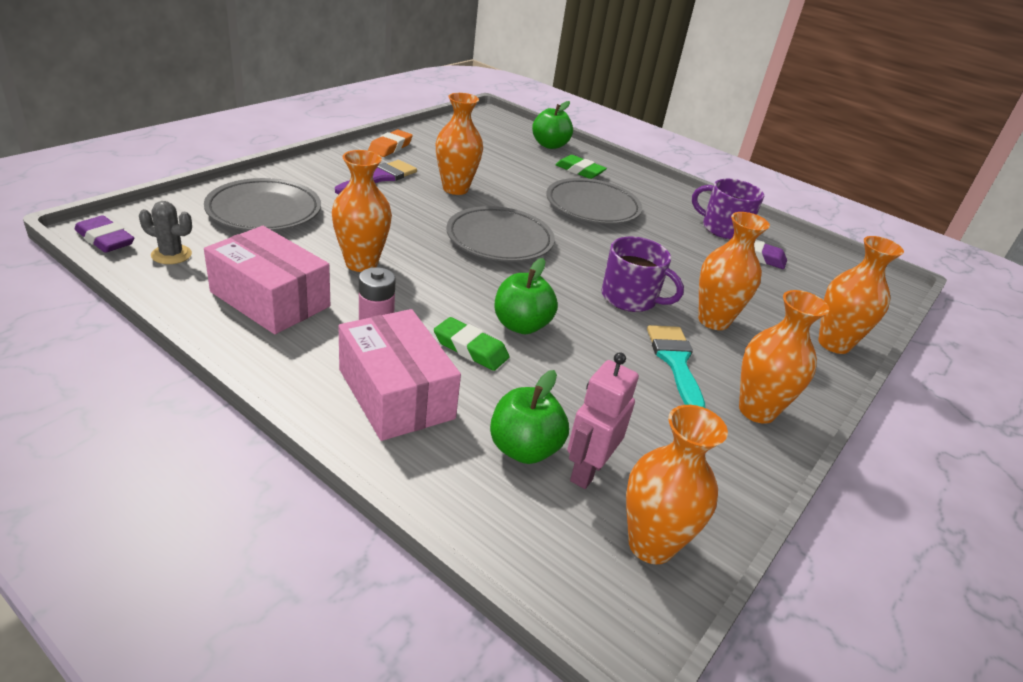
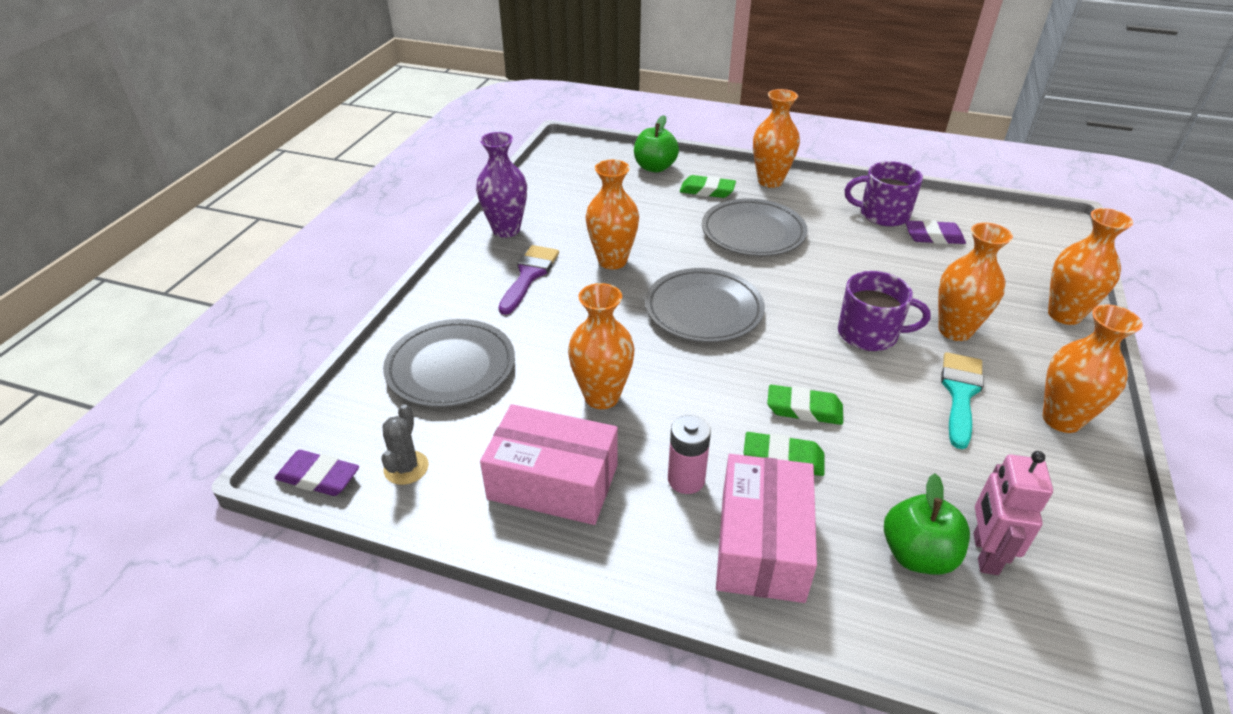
camera: 15 degrees left, 5 degrees up
grey cactus [139,201,192,264] -> grey cactus turned 75 degrees counterclockwise [381,404,429,485]
pink box [339,309,461,441] -> pink box turned 60 degrees clockwise [716,454,817,603]
orange eraser [368,130,413,157] -> purple vase [476,132,527,238]
green apple [495,258,558,334] -> green eraser [767,385,843,425]
orange vase [626,405,728,564] -> orange vase moved to [753,89,800,188]
turquoise brush [647,325,705,408] -> turquoise brush turned 45 degrees clockwise [941,352,984,449]

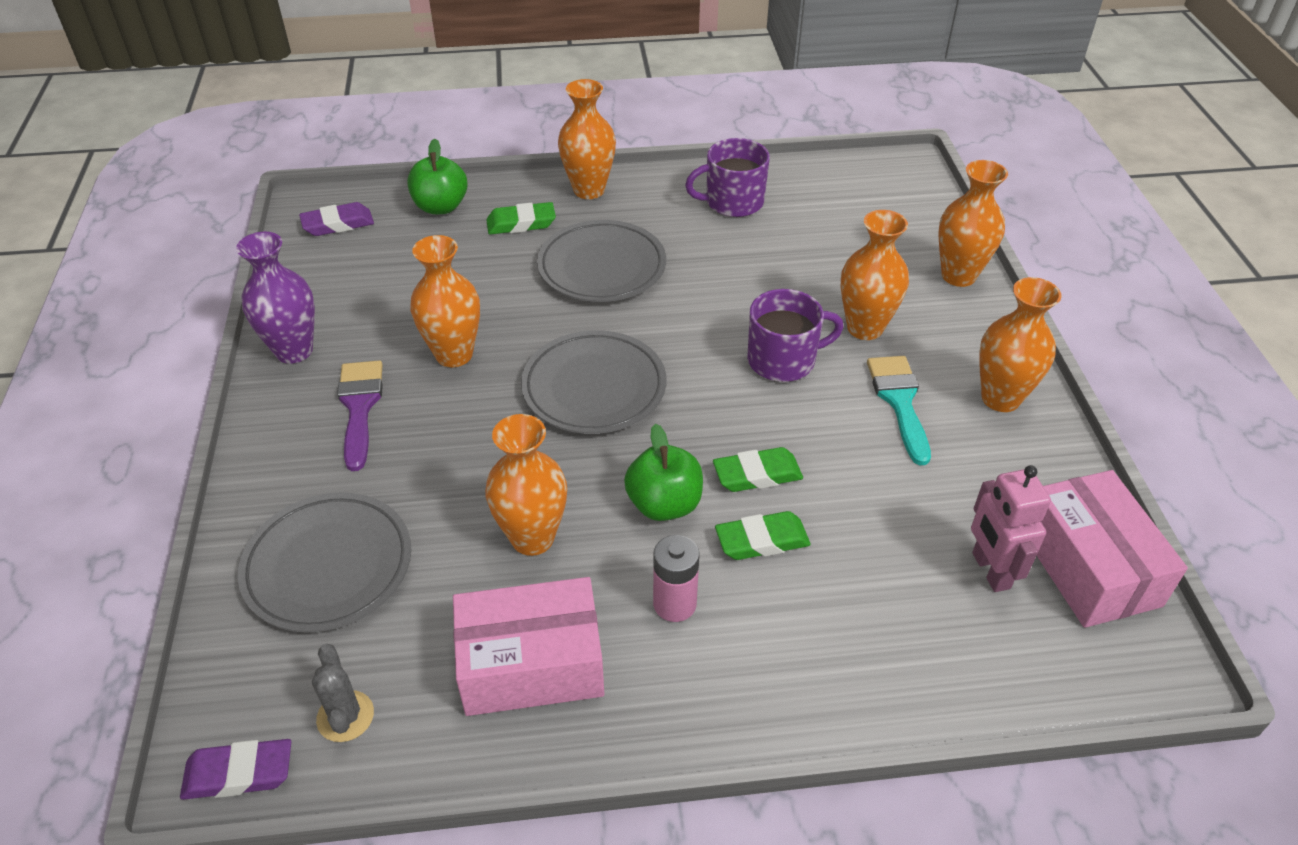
camera: 25 degrees left, 5 degrees up
pink box [716,454,817,603] -> pink box moved to [1037,470,1188,628]
green apple [884,474,970,575] -> green apple moved to [624,424,703,521]
purple eraser [905,220,966,244] -> purple eraser moved to [299,202,374,236]

